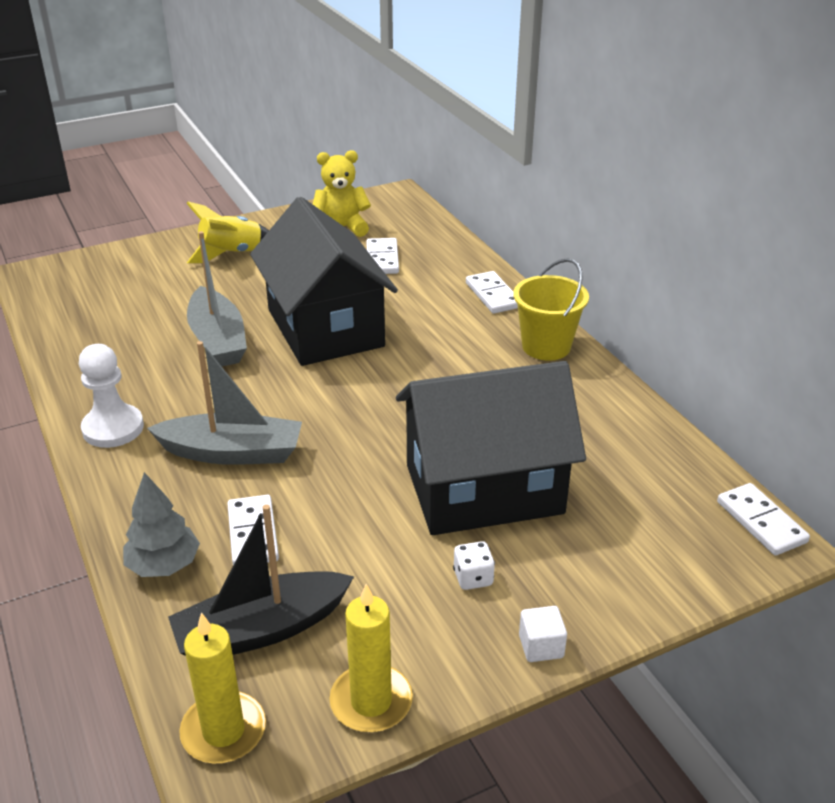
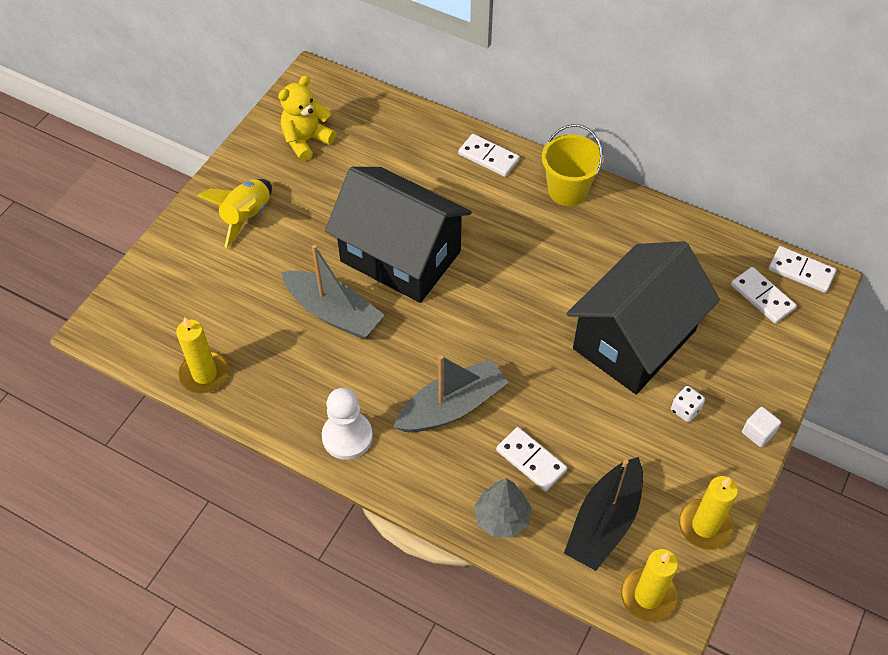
camera: 35 degrees left, 20 degrees up
white domino [366,238,399,274] -> white domino moved to [731,267,797,324]
none -> yellow candle [176,317,229,394]

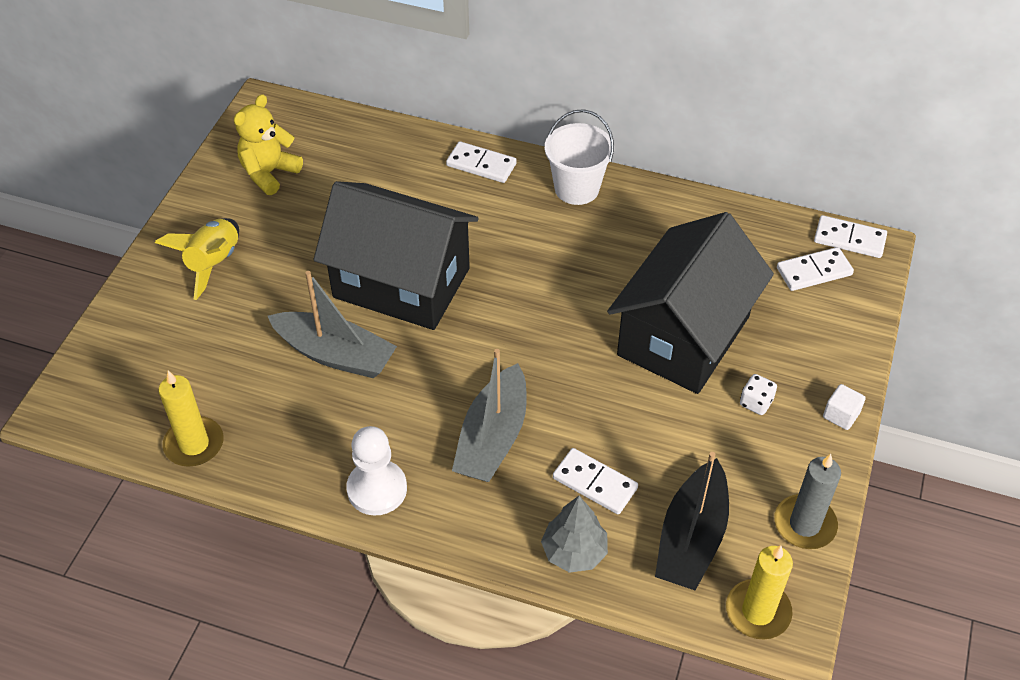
camera: 10 degrees left, 5 degrees down
grey boat [394,355,509,432] -> grey boat turned 150 degrees clockwise [452,349,527,482]
yellow bucket [542,124,603,206] -> white bucket [545,109,614,205]
yellow candle [679,476,738,550] -> grey candle [774,454,841,549]
white domino [731,267,797,324] -> white domino turned 60 degrees counterclockwise [777,247,854,291]

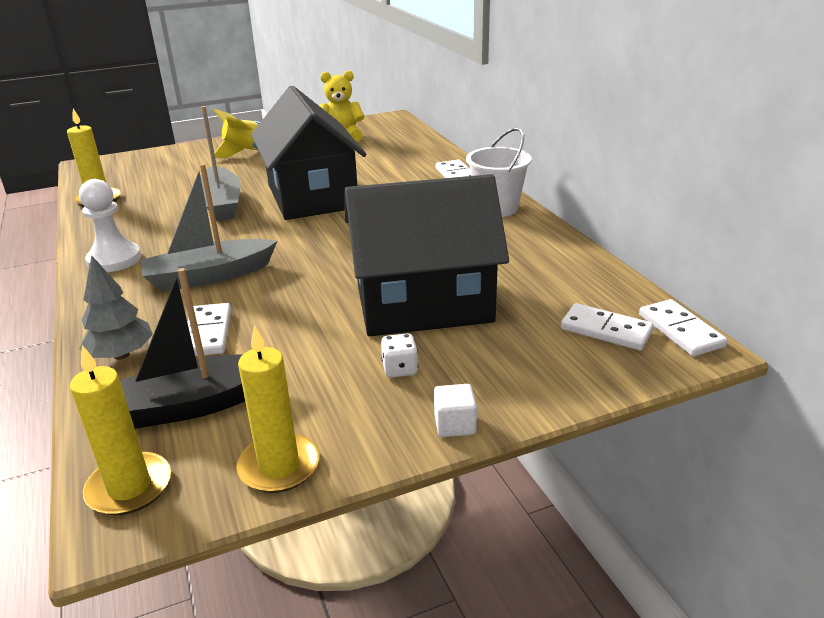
camera: 50 degrees right, 20 degrees down
grey candle [774,454,841,549] -> yellow candle [236,325,319,493]

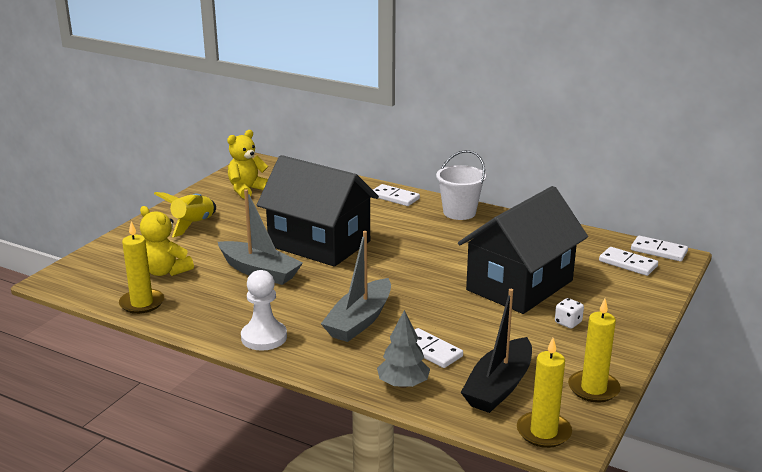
camera: 40 degrees left, 5 degrees down
white cube [434,384,477,437] -> none
white domino [561,303,654,350] -> white domino turned 45 degrees clockwise [599,247,658,276]
none -> yellow teddy bear [140,206,194,276]

